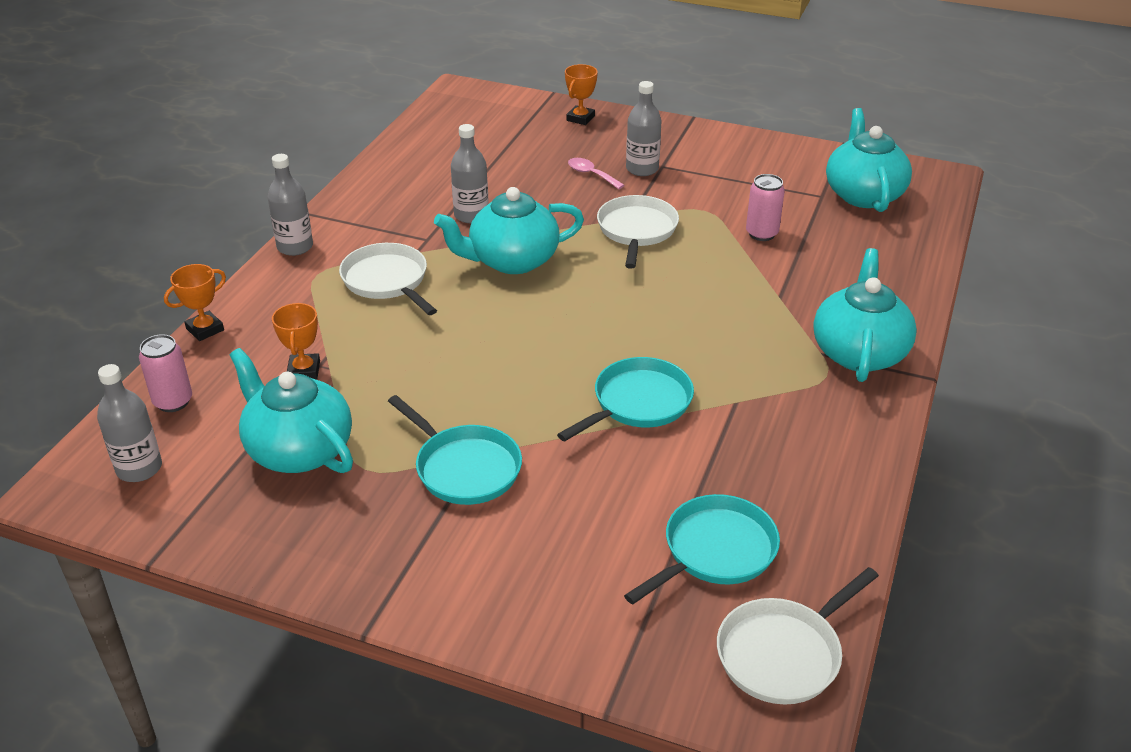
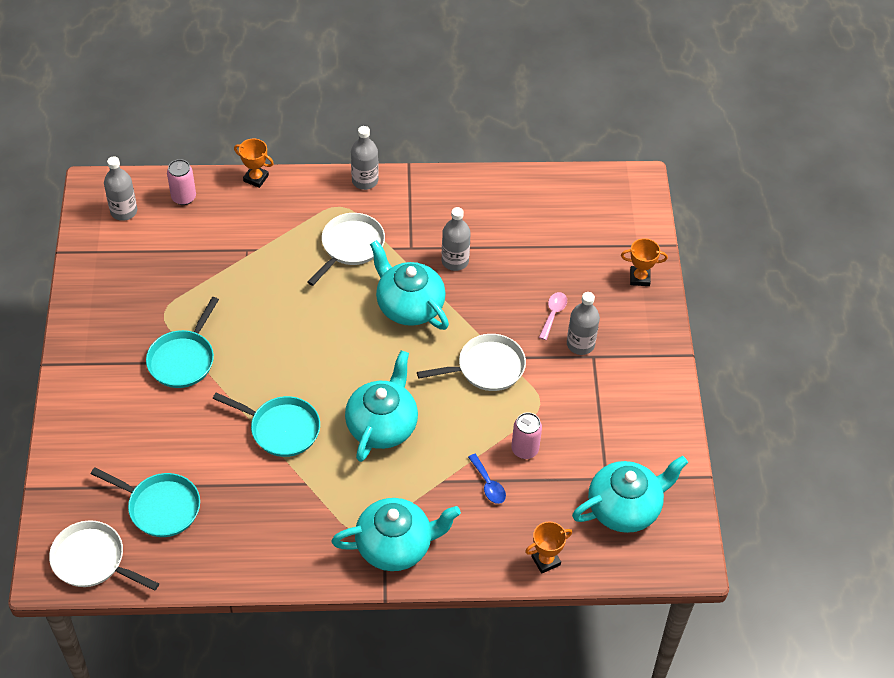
camera: 65 degrees right, 15 degrees up
turquoise teapot [229,348,353,473] -> turquoise teapot moved to [345,351,418,462]
orange trophy [272,303,320,379] -> orange trophy moved to [525,521,572,574]
none -> blue spoon [468,454,506,504]

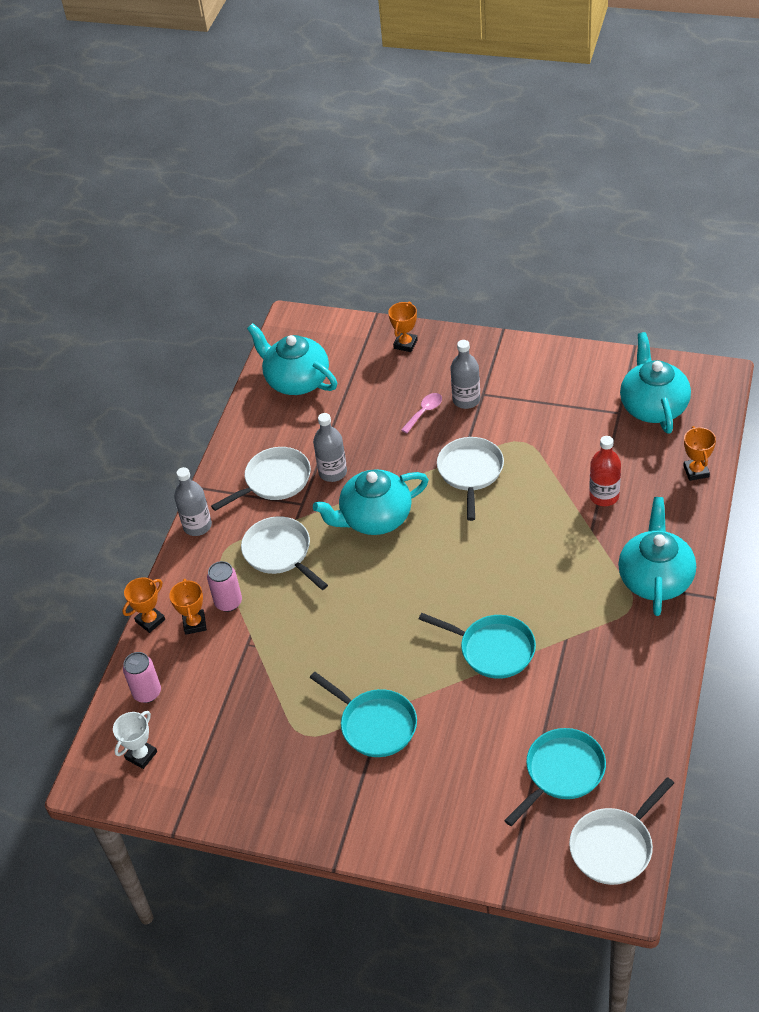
camera: 65 degrees left, 5 degrees down
grey bottle [104,156,137,221] -> white trophy [113,711,157,769]
turquoise pan [213,393,320,457] -> turquoise pan turned 75 degrees clockwise [419,613,536,679]
turquoise teapot [345,351,418,462] -> turquoise teapot moved to [247,323,337,395]
blue spoon [468,454,506,504] -> red bottle [589,436,621,506]
pink can [511,412,542,459] -> pink can moved to [207,561,242,612]
pink spoon [539,292,567,340] -> pink spoon turned 90 degrees clockwise [401,393,442,433]
none -> orange trophy [169,579,207,635]
none -> white pan [211,447,311,511]

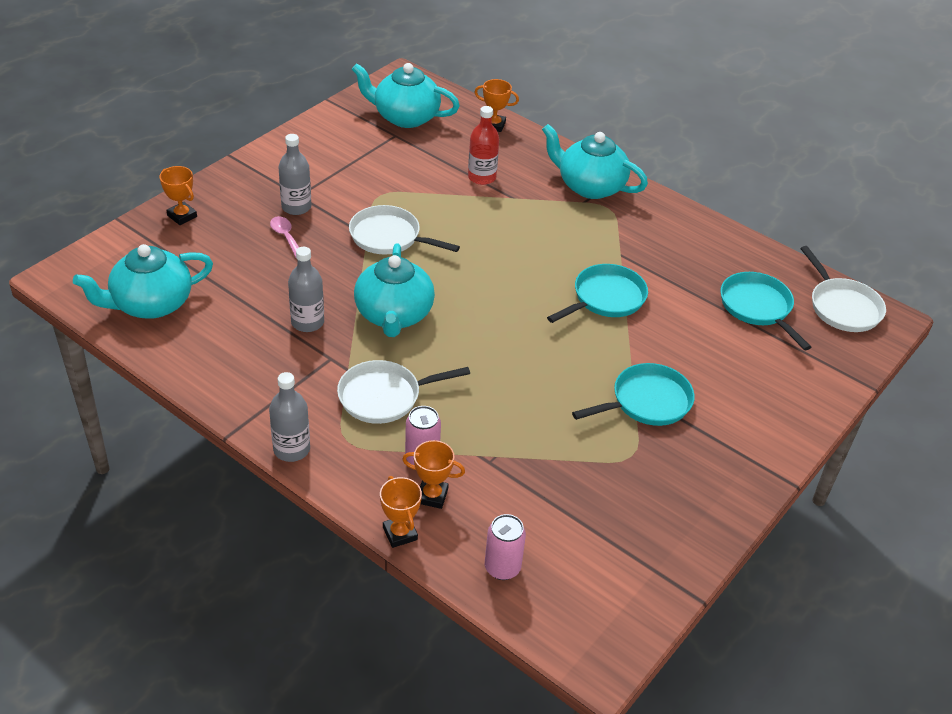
camera: 75 degrees left, 5 degrees down
white trophy [113,711,157,769] -> none
white pan [211,447,311,511] -> none

